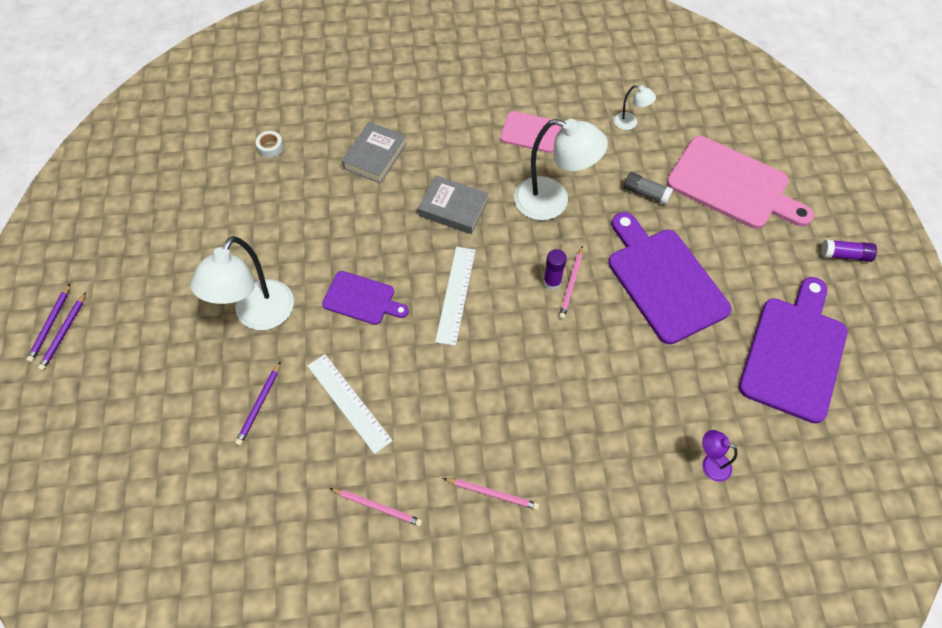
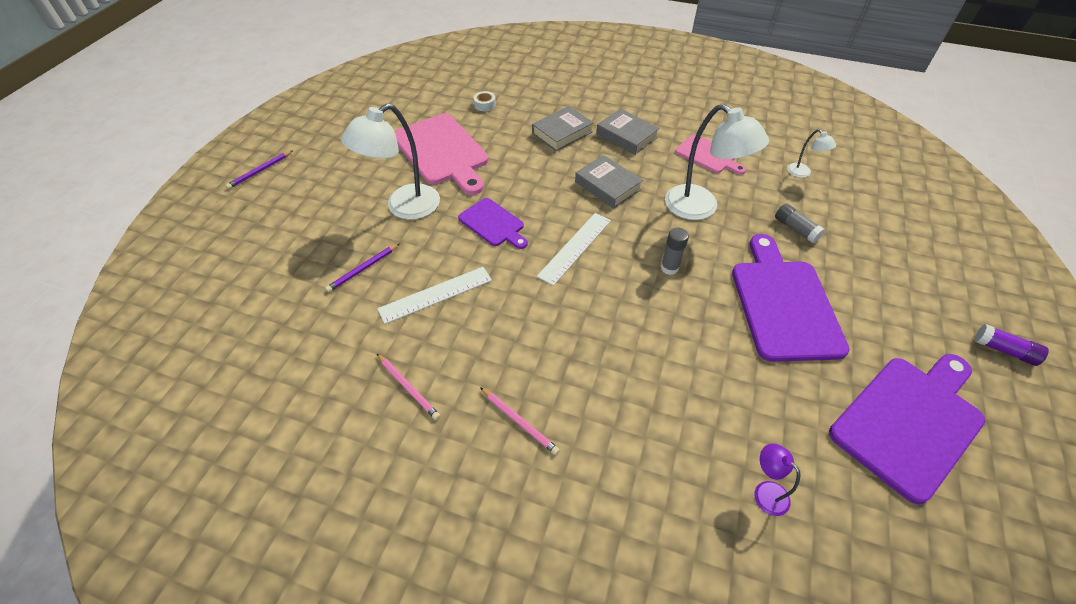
camera: 25 degrees right, 10 degrees down
purple pencil [26,284,70,362] -> none
white ruler [307,354,393,454] -> white ruler turned 75 degrees clockwise [377,267,492,324]
purple glue stick [543,249,567,290] -> grey glue stick [661,228,689,275]
pink pencil [559,246,583,319] -> none
pink cutting board [667,136,814,229] -> pink cutting board moved to [394,113,489,195]
none -> grey book [596,108,660,155]

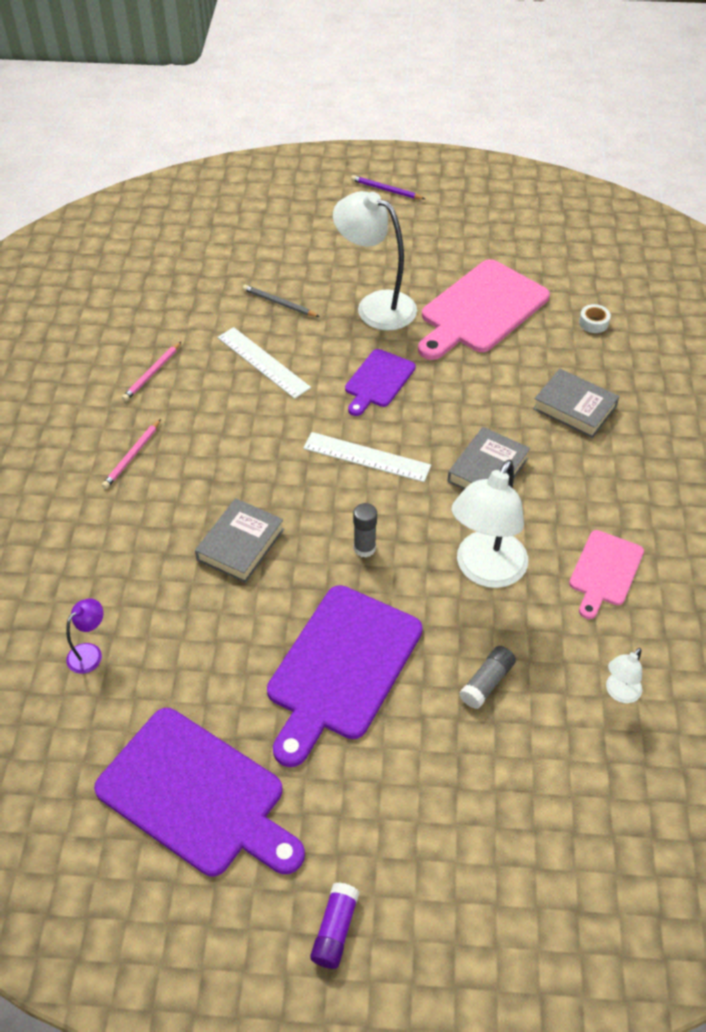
camera: 75 degrees right, 0 degrees up
purple pencil [325,244,399,292] -> grey pencil [243,285,320,317]
grey book [596,108,660,155] -> grey book moved to [195,498,284,583]
purple cutting board [732,234,850,362] -> purple cutting board turned 135 degrees clockwise [267,585,423,767]

